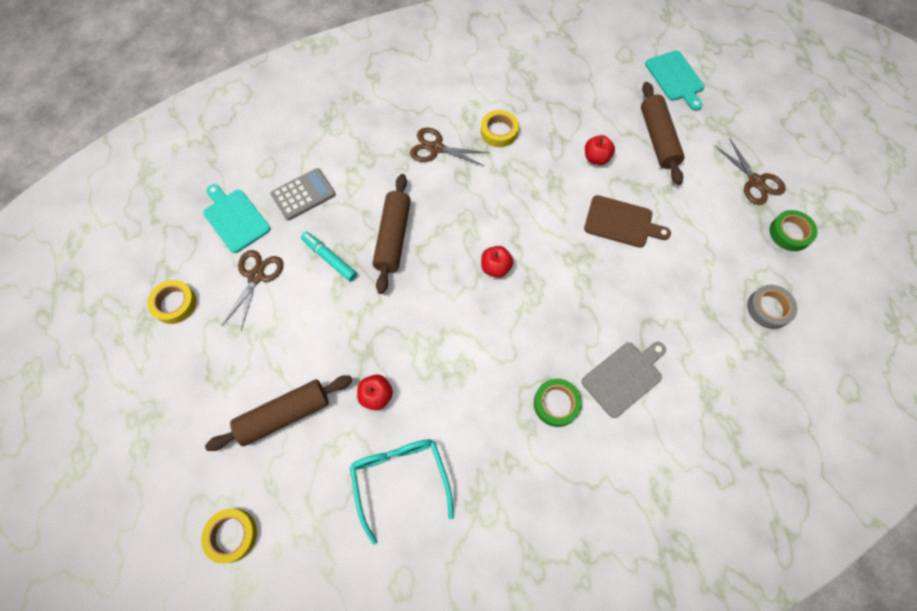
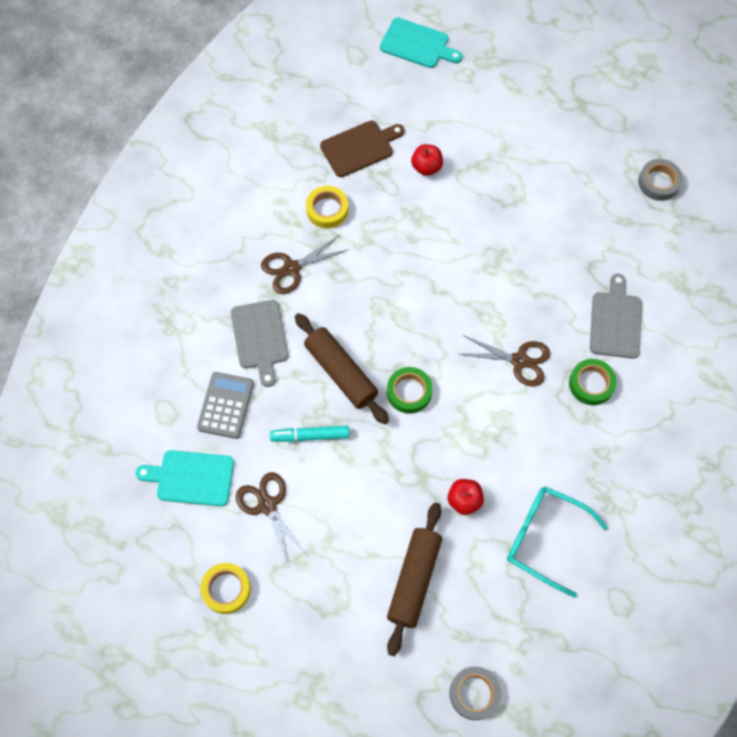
camera: 45 degrees left, 0 degrees up
yellow tape [201,509,257,564] -> grey tape [449,666,501,720]
red apple [481,246,513,278] -> none
brown cutting board [584,195,671,248] -> brown cutting board moved to [320,121,405,177]
brown rolling pin [641,82,684,185] -> none
brown scissors [715,139,786,205] -> brown scissors moved to [460,335,550,386]
green tape [769,210,817,251] -> green tape moved to [387,367,433,414]
none -> grey cutting board [231,300,289,387]

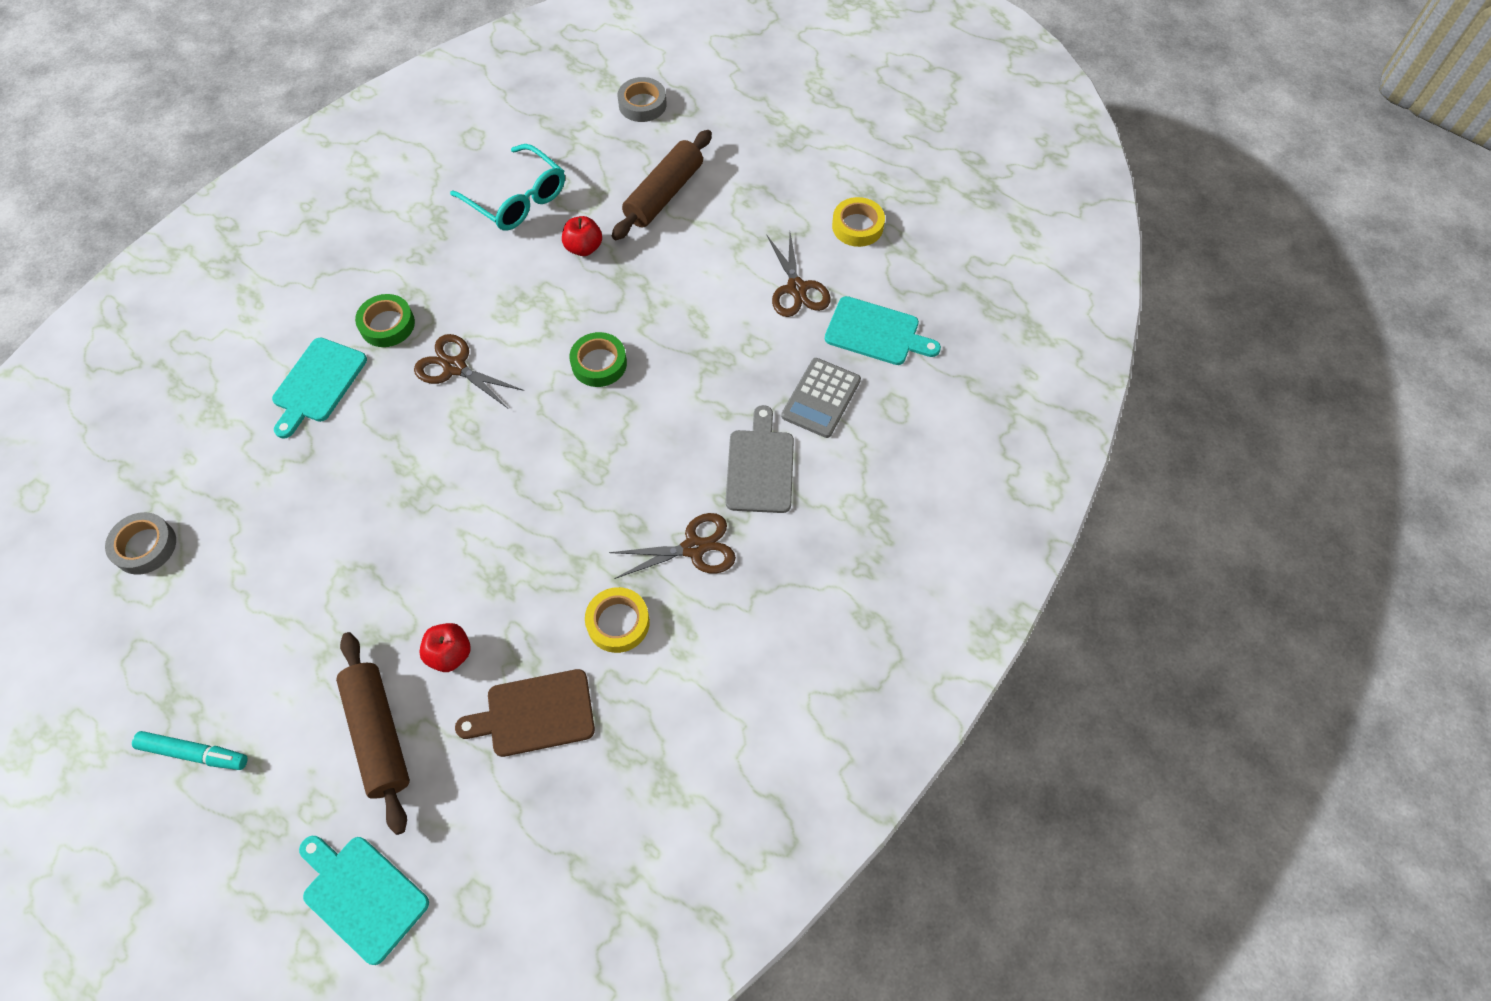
camera: 165 degrees left, 5 degrees down
turquoise marker [270,426,349,442] -> turquoise marker moved to [132,731,248,770]
brown rolling pin [295,313,389,424] -> brown rolling pin moved to [336,632,410,835]
grey cutting board [590,273,642,359] -> turquoise cutting board [272,337,367,439]

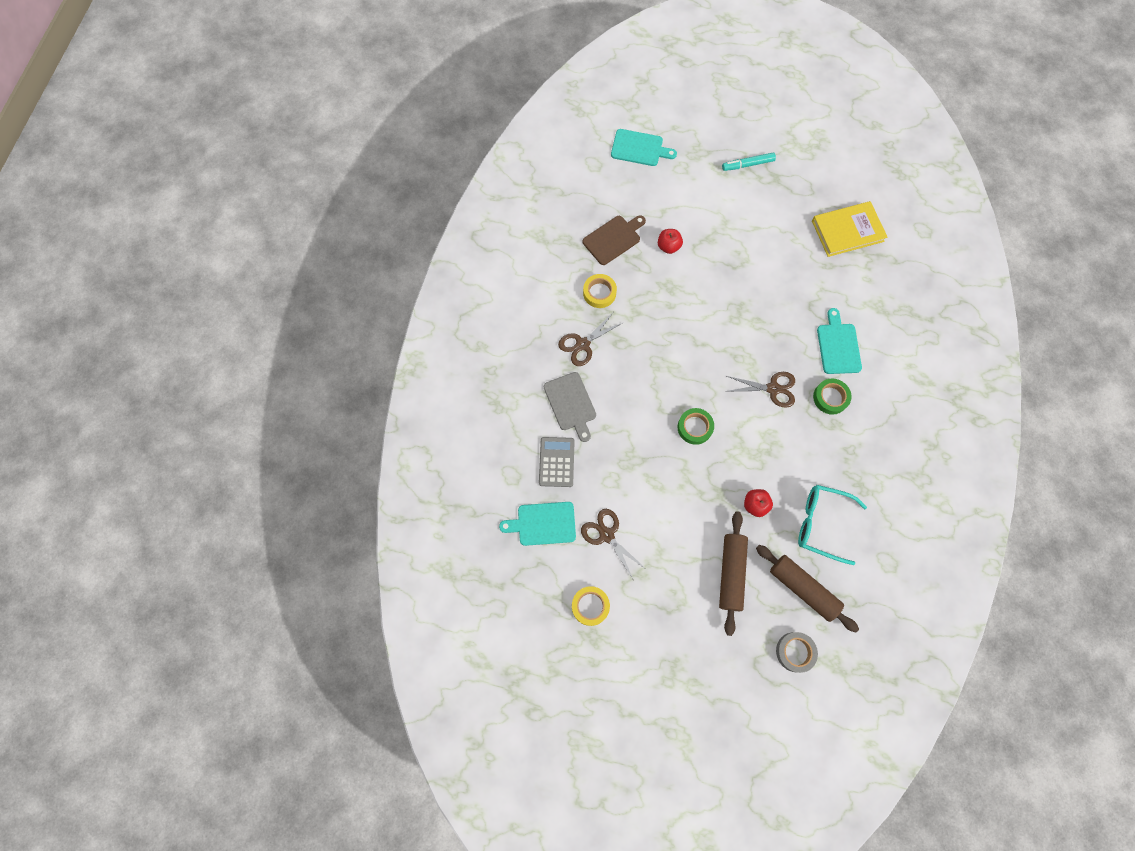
camera: 155 degrees right, 10 degrees up
grey tape [105,512,176,575] -> yellow book [812,201,887,257]
brown rolling pin [336,632,410,835] -> brown rolling pin moved to [756,545,859,633]

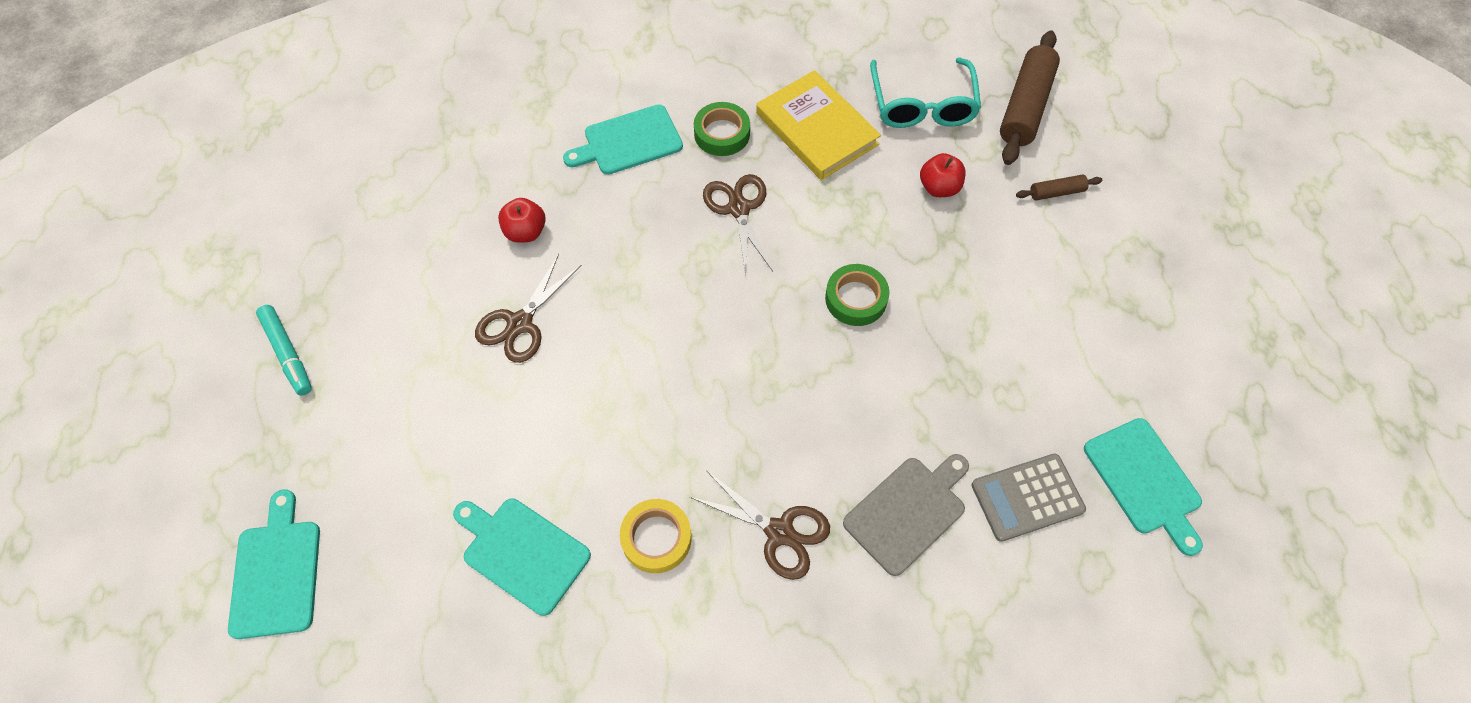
camera: 110 degrees left, 10 degrees down
yellow tape [572,586,610,626] -> none
brown scissors [581,509,647,579] -> brown scissors moved to [475,254,582,363]
brown cutting board [583,215,646,265] -> turquoise cutting board [453,499,591,616]
red apple [658,229,683,254] -> red apple moved to [498,198,546,243]
brown rolling pin [719,511,748,636] -> brown rolling pin [1016,175,1102,200], size x0.47
grey tape [776,632,818,673] -> none
yellow book [812,201,887,257] -> yellow book moved to [756,70,881,180]

